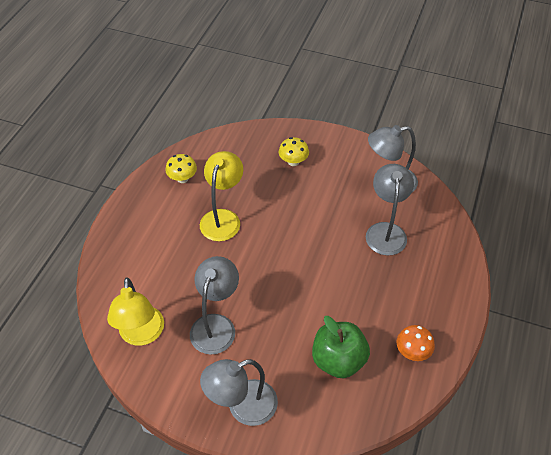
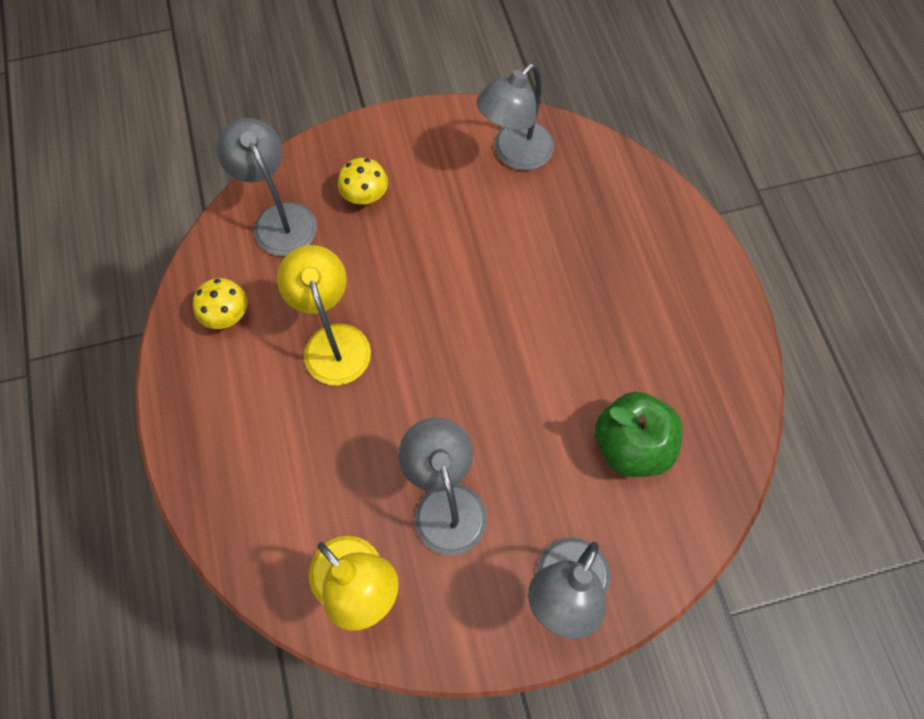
camera: 35 degrees left, 15 degrees up
grey lamp [366,164,414,255] -> grey lamp moved to [216,118,317,256]
orange mushroom [397,325,435,361] -> none

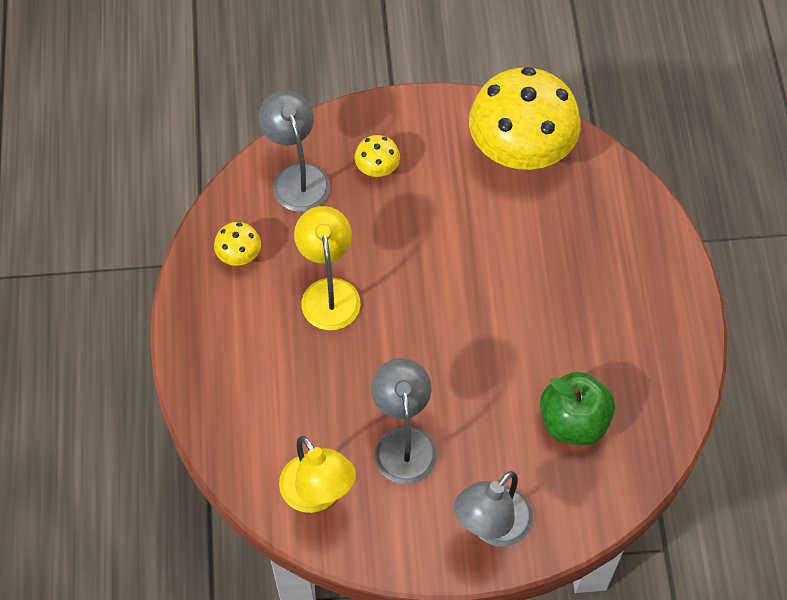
camera: 10 degrees right, 5 degrees down
grey lamp [476,63,554,170] -> yellow mushroom [469,67,581,170]

